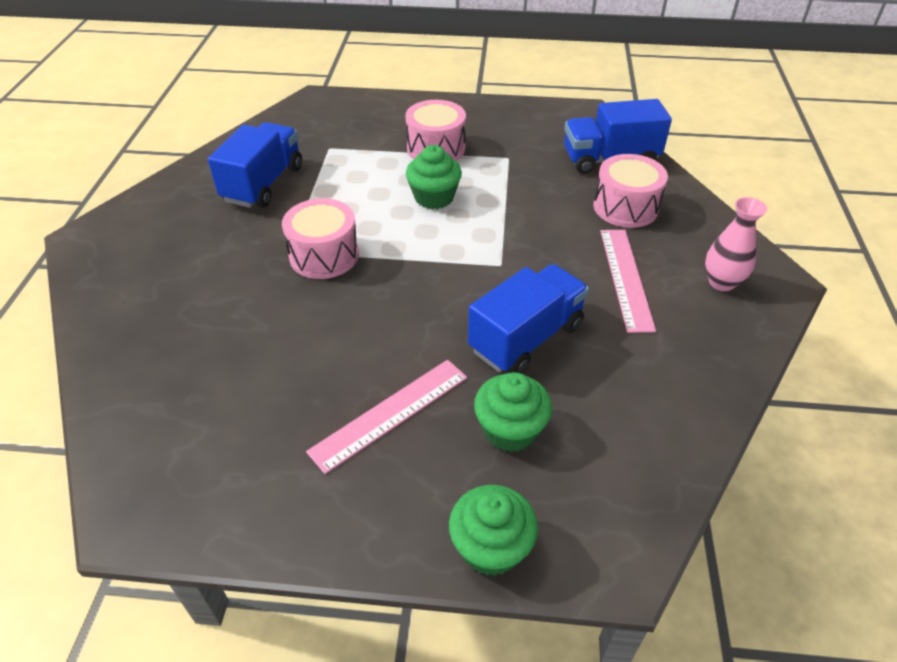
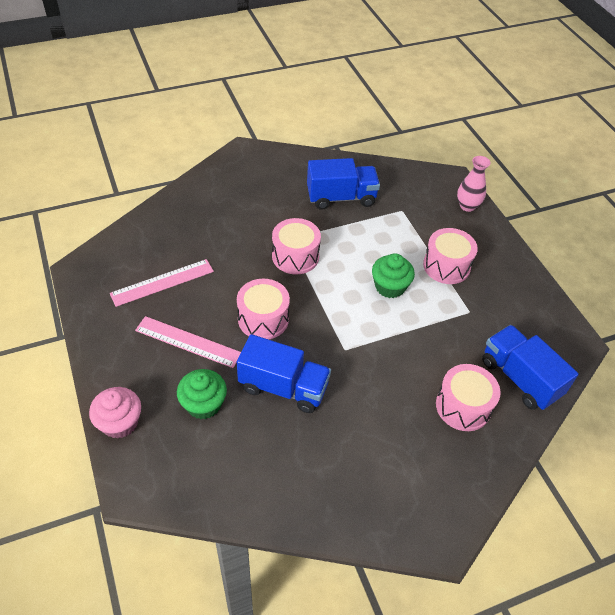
camera: 60 degrees right, 5 degrees up
green cupcake [449,485,538,576] -> pink cupcake [89,387,141,439]
pink ruler [600,230,656,333] -> pink ruler moved to [110,259,214,307]
pink vase [705,197,767,291] -> pink vase moved to [457,156,491,212]
none -> pink drum [237,279,290,339]

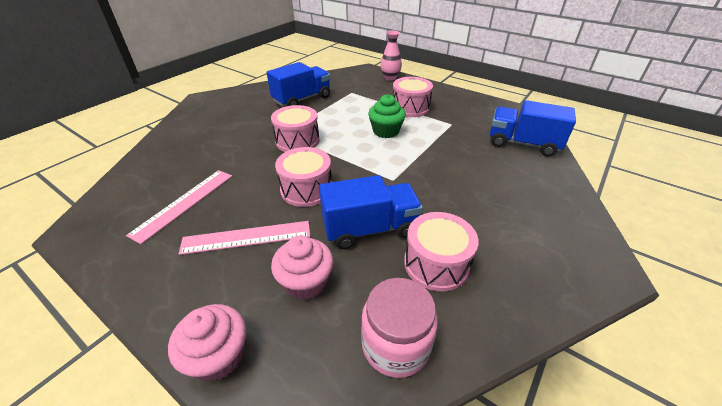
camera: 30 degrees left, 10 degrees down
green cupcake [177,369,227,419] -> pink cupcake [271,236,333,300]
pink drum [436,364,501,431] -> pink drum moved to [404,212,479,291]
none -> pink jar [361,278,438,378]

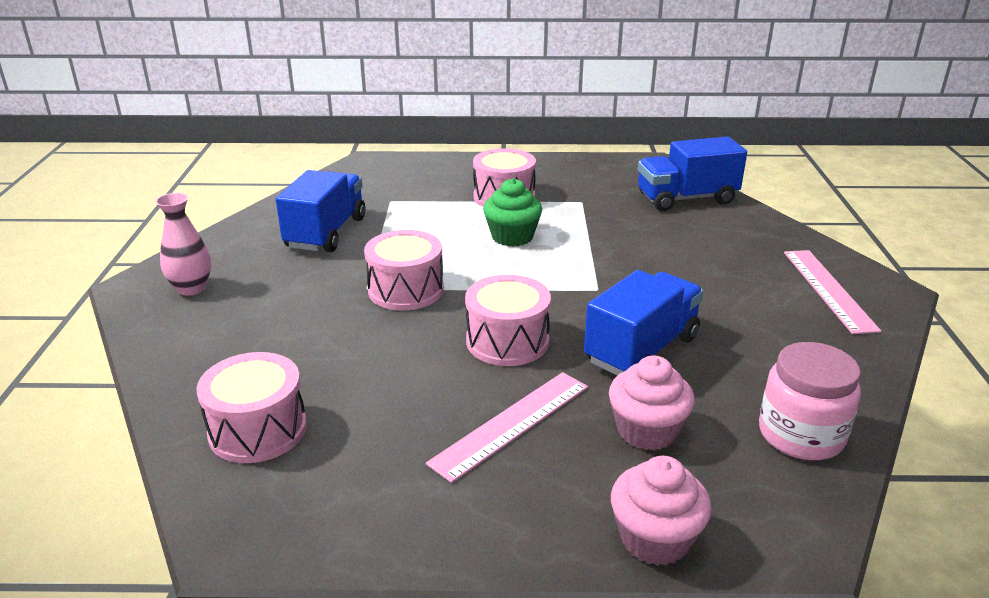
camera: 35 degrees left, 10 degrees down
pink ruler [126,170,232,244] -> pink ruler moved to [784,250,881,334]
pink vase [381,31,402,81] -> pink vase moved to [155,193,211,296]
pink drum [404,212,479,291] -> pink drum moved to [196,352,307,463]

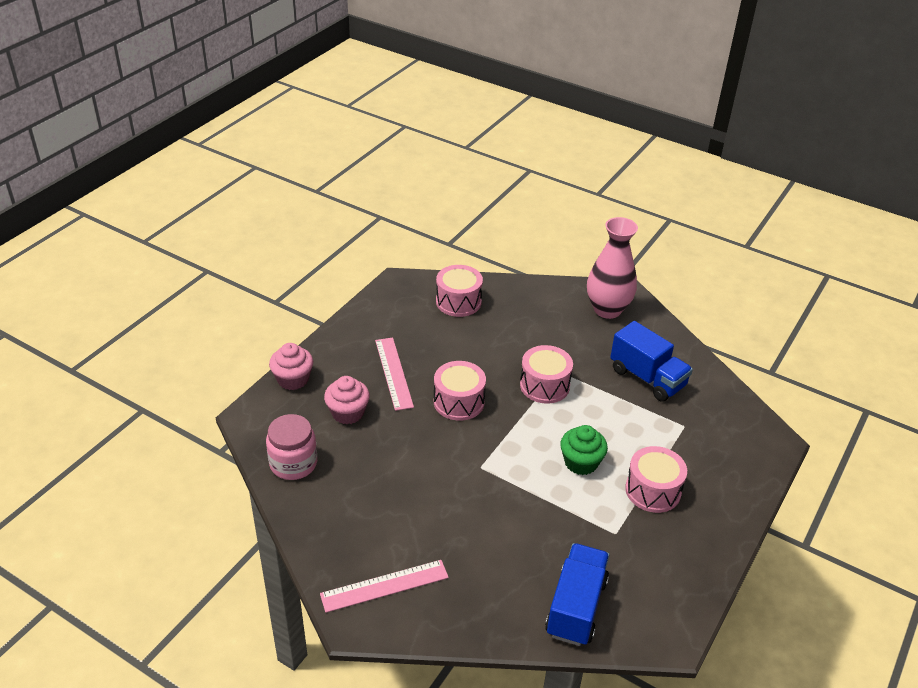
camera: 120 degrees right, 10 degrees up
pink vase [155,193,211,296] -> pink vase [587,217,638,319], size x1.70
blue truck [584,270,704,376] -> none
pink ruler [784,250,881,334] -> pink ruler turned 45 degrees counterclockwise [320,560,449,613]

